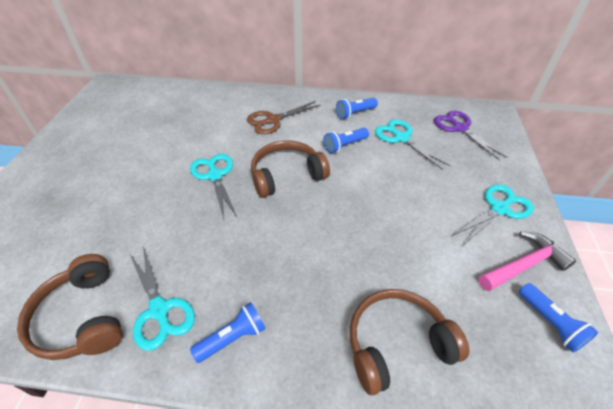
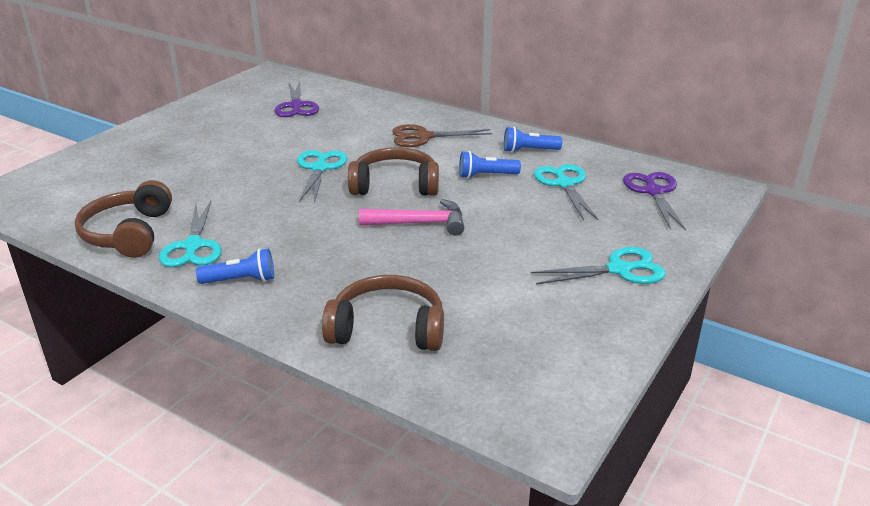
camera: 25 degrees right, 15 degrees down
pink hammer [478,231,576,291] -> pink hammer moved to [359,199,464,236]
blue flashlight [519,283,598,353] -> none
none -> purple scissors [274,81,319,117]

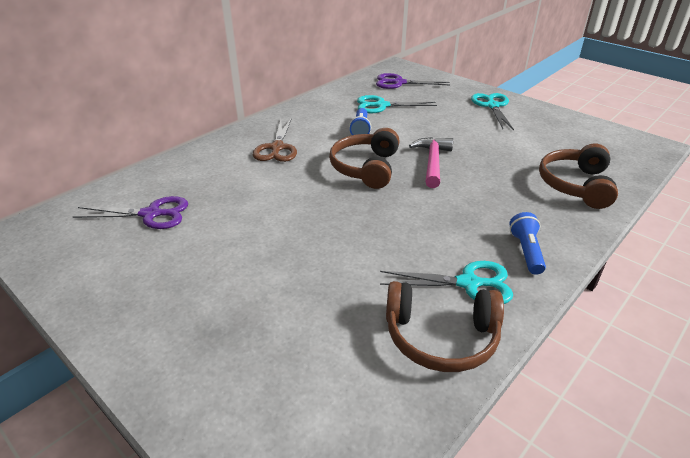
camera: 80 degrees left, 5 degrees up
turquoise scissors [297,150,347,203] -> none
blue flashlight [504,127,562,153] -> none

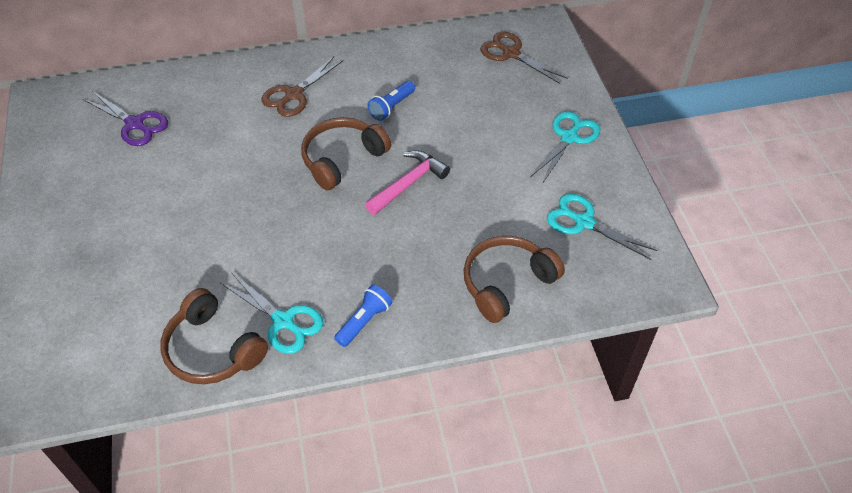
camera: 35 degrees right, 15 degrees up
turquoise scissors [357,95,437,113] -> turquoise scissors moved to [547,194,657,260]
purple scissors [376,73,450,89] -> brown scissors [480,32,567,84]

